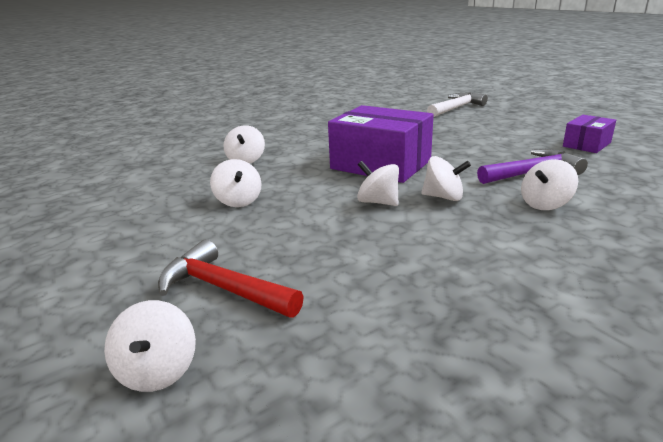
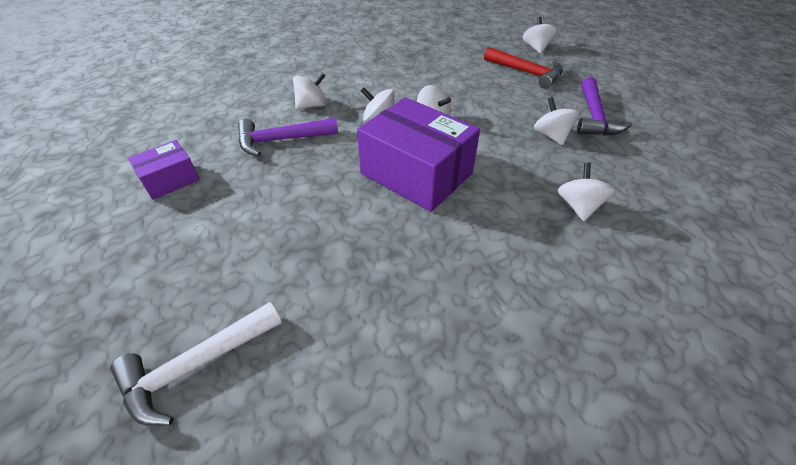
camera: 175 degrees left, 20 degrees up
none -> purple hammer [577,77,632,136]

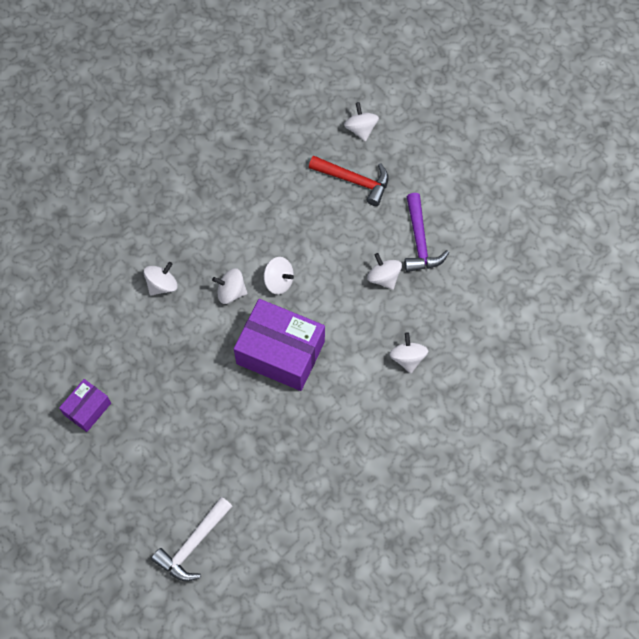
camera: 15 degrees left, 20 degrees up
purple hammer [238,118,338,156] -> none

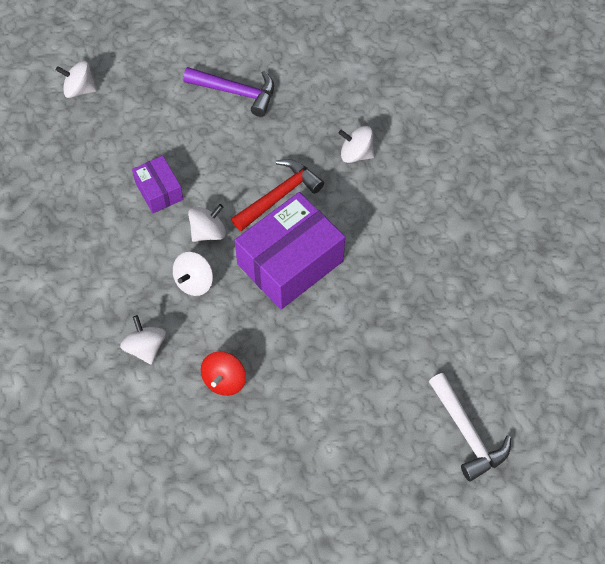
camera: 65 degrees left, 5 degrees down
purple box [59,379,111,432] -> purple box moved to [132,156,183,213]
red hammer [309,155,388,206] -> red hammer moved to [231,159,324,231]
white spinning top [367,253,402,290] -> none
none -> red spinning top [201,351,246,396]

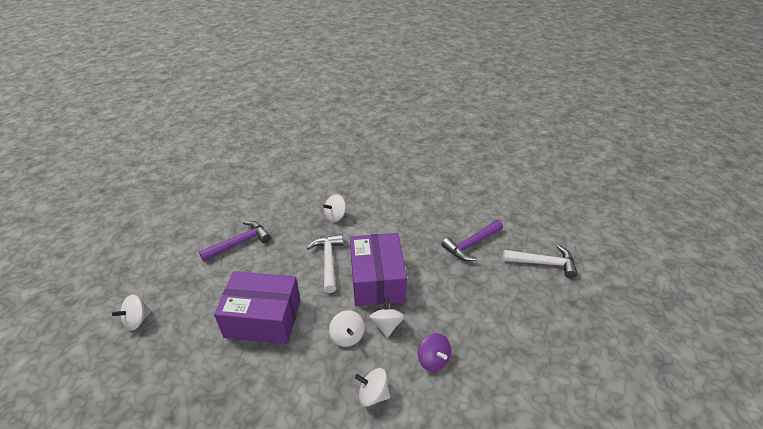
camera: 55 degrees left, 20 degrees down
purple box [132,156,183,213] -> purple box [214,271,301,344], size x1.92
white spinning top [188,204,226,242] -> white spinning top moved to [369,298,405,338]
red spinning top [201,351,246,396] -> purple spinning top [418,333,451,372]
red hammer [231,159,324,231] -> white hammer [307,234,343,293]
none -> purple hammer [441,220,503,261]

